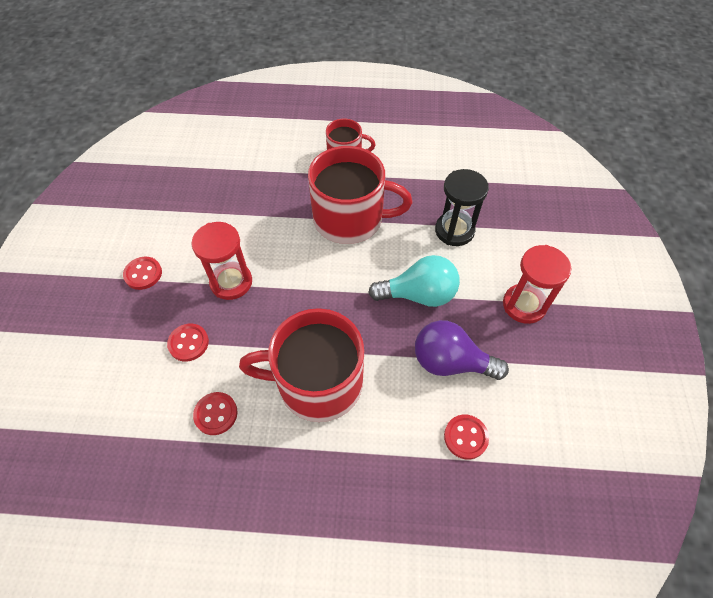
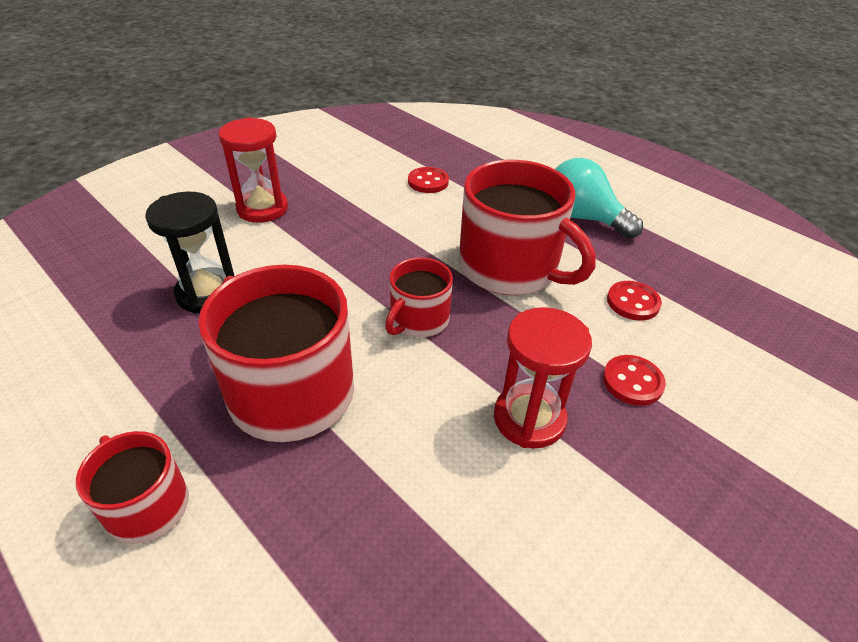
camera: 140 degrees left, 15 degrees down
red button [123,257,162,290] -> none
turquoise light bulb [368,255,460,307] -> turquoise light bulb moved to [555,158,643,239]
purple light bulb [415,320,509,380] -> none
none -> red mug [385,257,453,337]

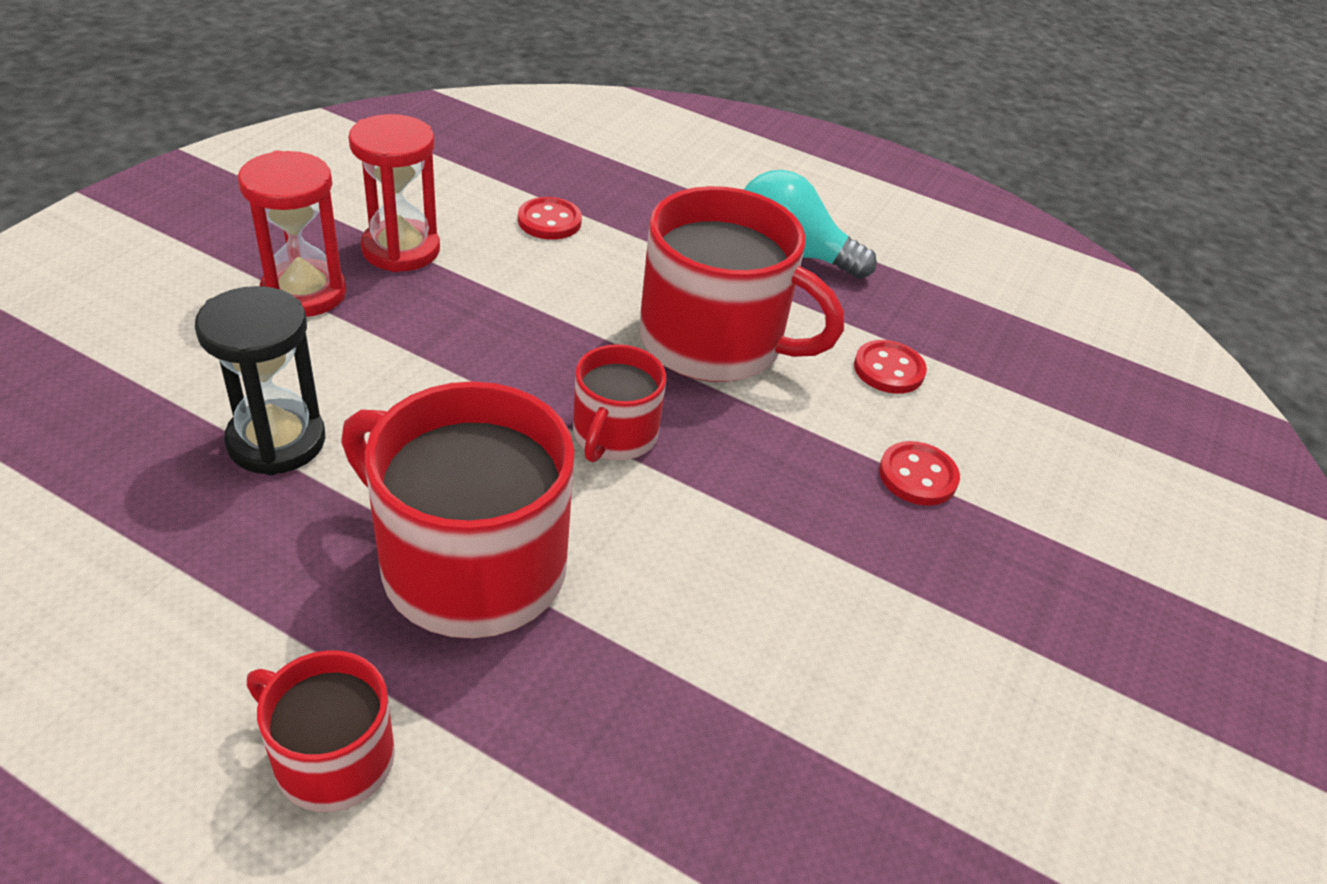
camera: 20 degrees left, 0 degrees up
red hourglass [494,307,592,448] -> red hourglass moved to [349,114,440,272]

